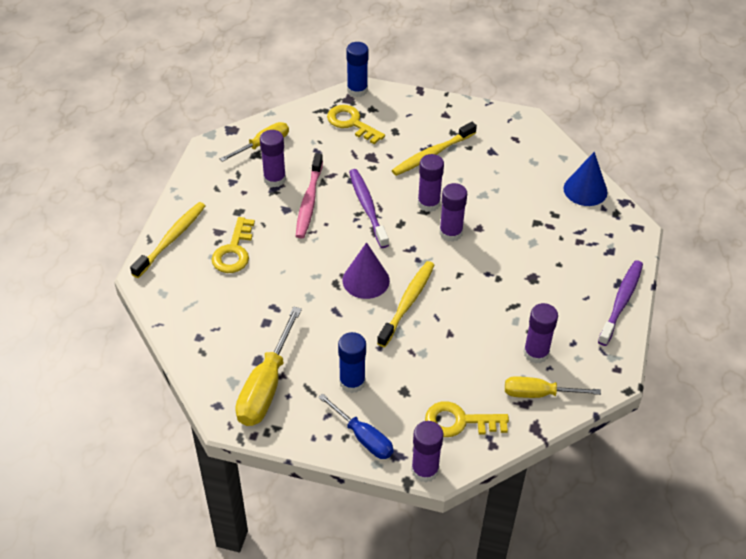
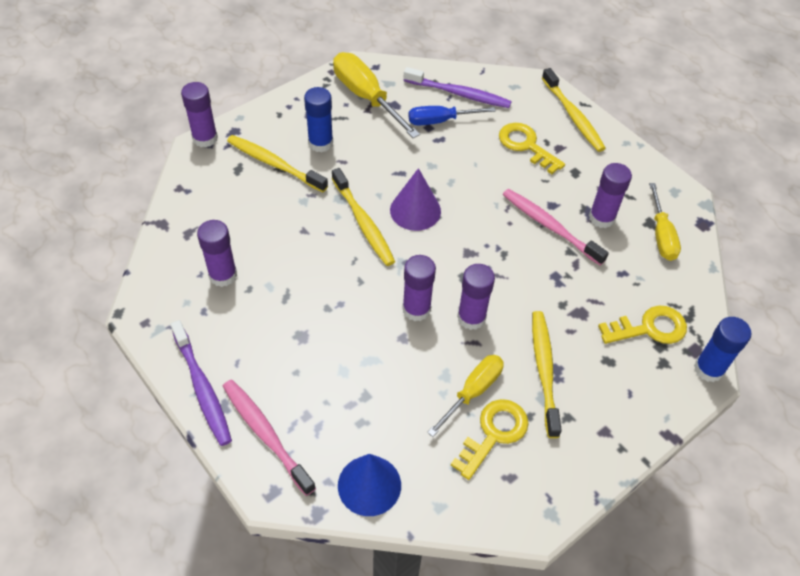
camera: 125 degrees right, 5 degrees up
blue screwdriver [318,394,393,459] -> blue screwdriver moved to [408,106,496,125]
purple toothbrush [349,169,389,248] -> purple toothbrush moved to [404,67,512,108]
yellow key [425,401,509,437] -> yellow key moved to [451,399,529,480]
yellow screwdriver [505,376,601,398] -> yellow screwdriver moved to [427,355,504,437]
none -> pink toothbrush [223,380,316,496]
none -> yellow toothbrush [227,135,328,192]

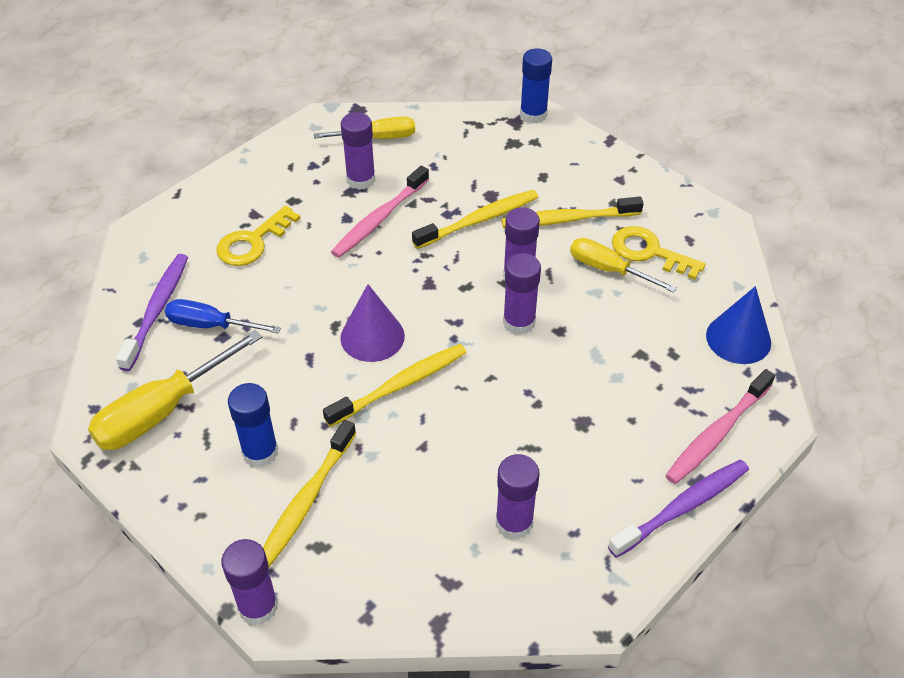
camera: 95 degrees left, 5 degrees down
blue screwdriver [408,106,496,125] -> blue screwdriver turned 120 degrees clockwise [165,299,281,334]
yellow toothbrush [542,68,606,152] -> yellow toothbrush moved to [412,190,538,249]
yellow key [598,306,687,344] -> none

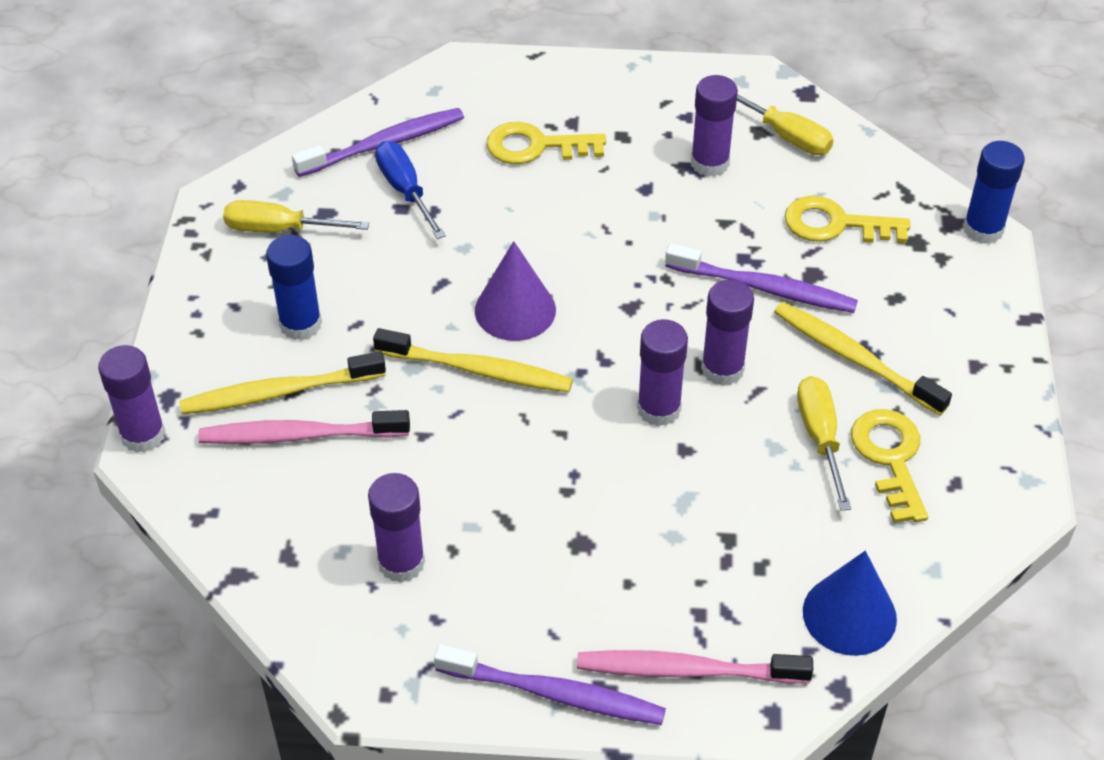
camera: 50 degrees right, 0 degrees up
yellow screwdriver [88,330,262,450] -> yellow screwdriver [223,200,369,232], size x0.65
pink toothbrush [331,166,429,258] -> pink toothbrush moved to [198,410,410,444]
yellow toothbrush [412,190,538,249] -> purple toothbrush [665,243,858,313]
none -> yellow key [784,196,910,243]

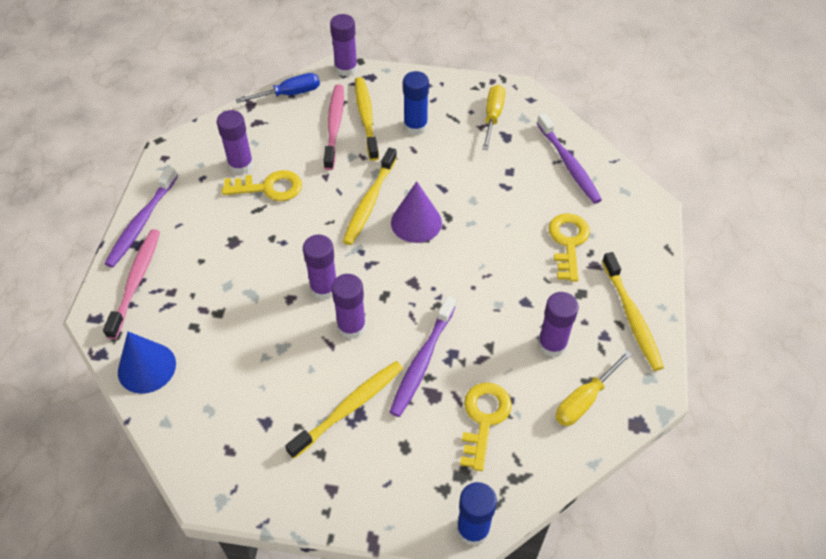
camera: 95 degrees right, 5 degrees up
blue screwdriver [375,141,446,239] -> blue screwdriver moved to [236,73,320,103]
yellow screwdriver [797,376,851,511] -> none
yellow key [851,409,928,523] -> yellow key moved to [222,170,302,201]
none -> yellow toothbrush [602,252,664,371]

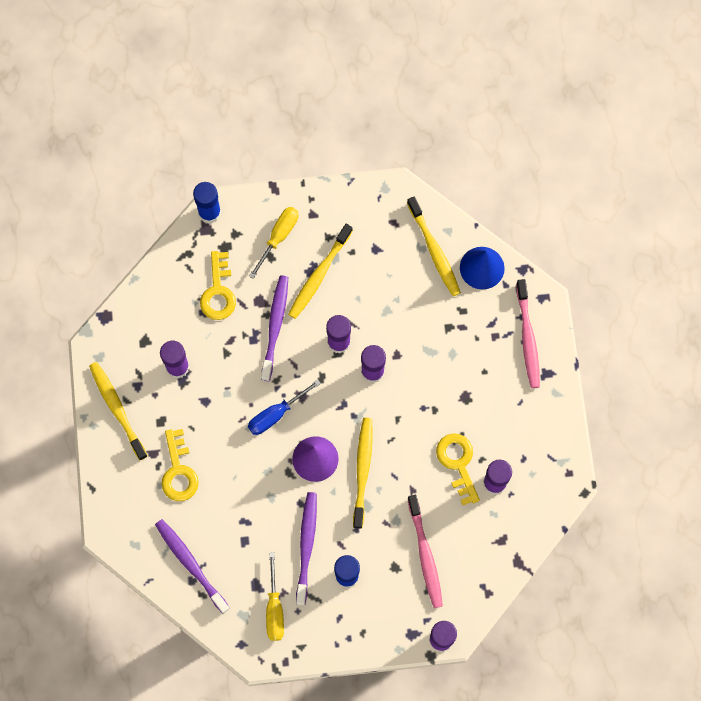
camera: 165 degrees right, 20 degrees up
purple toothbrush [104,167,177,268] -> purple toothbrush moved to [296,492,317,606]
yellow key [222,170,302,201] -> yellow key turned 90 degrees clockwise [436,433,480,505]
blue screwdriver [236,73,320,103] -> blue screwdriver moved to [248,379,321,435]
yellow toothbrush [355,77,379,161] -> yellow toothbrush moved to [407,197,461,296]
yellow screwdriver [555,350,632,426] -> yellow screwdriver moved to [249,207,299,279]

